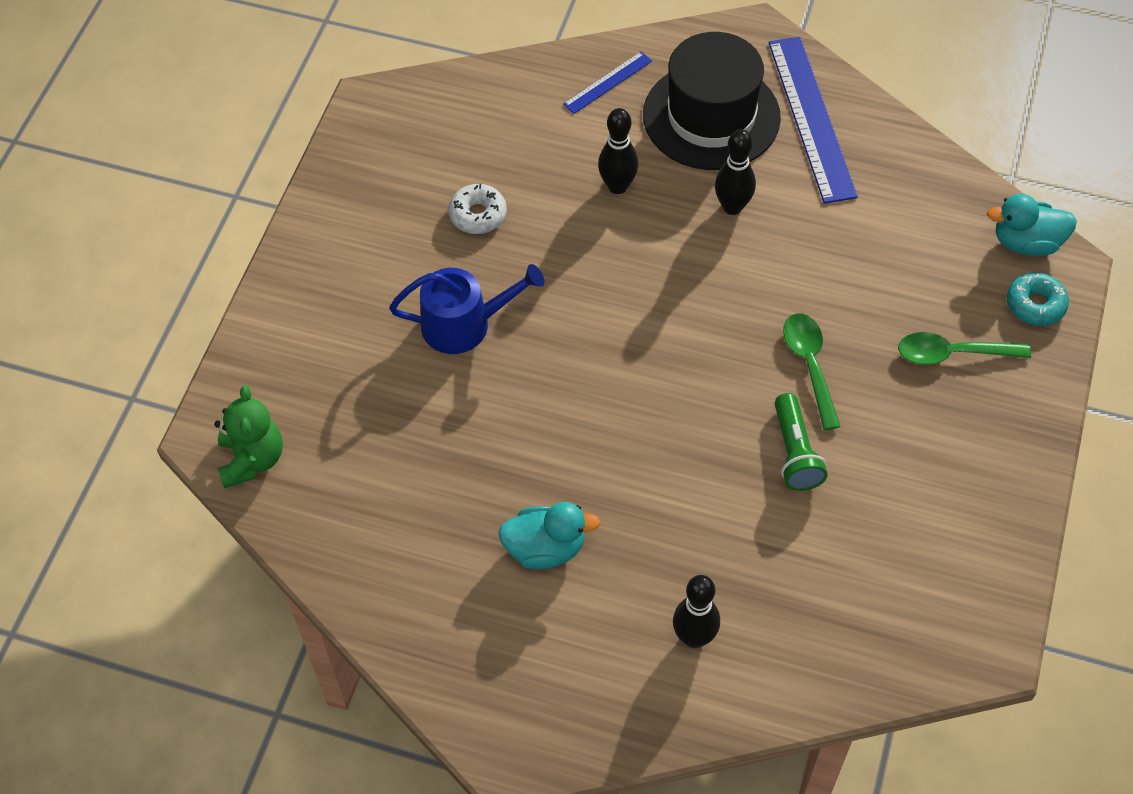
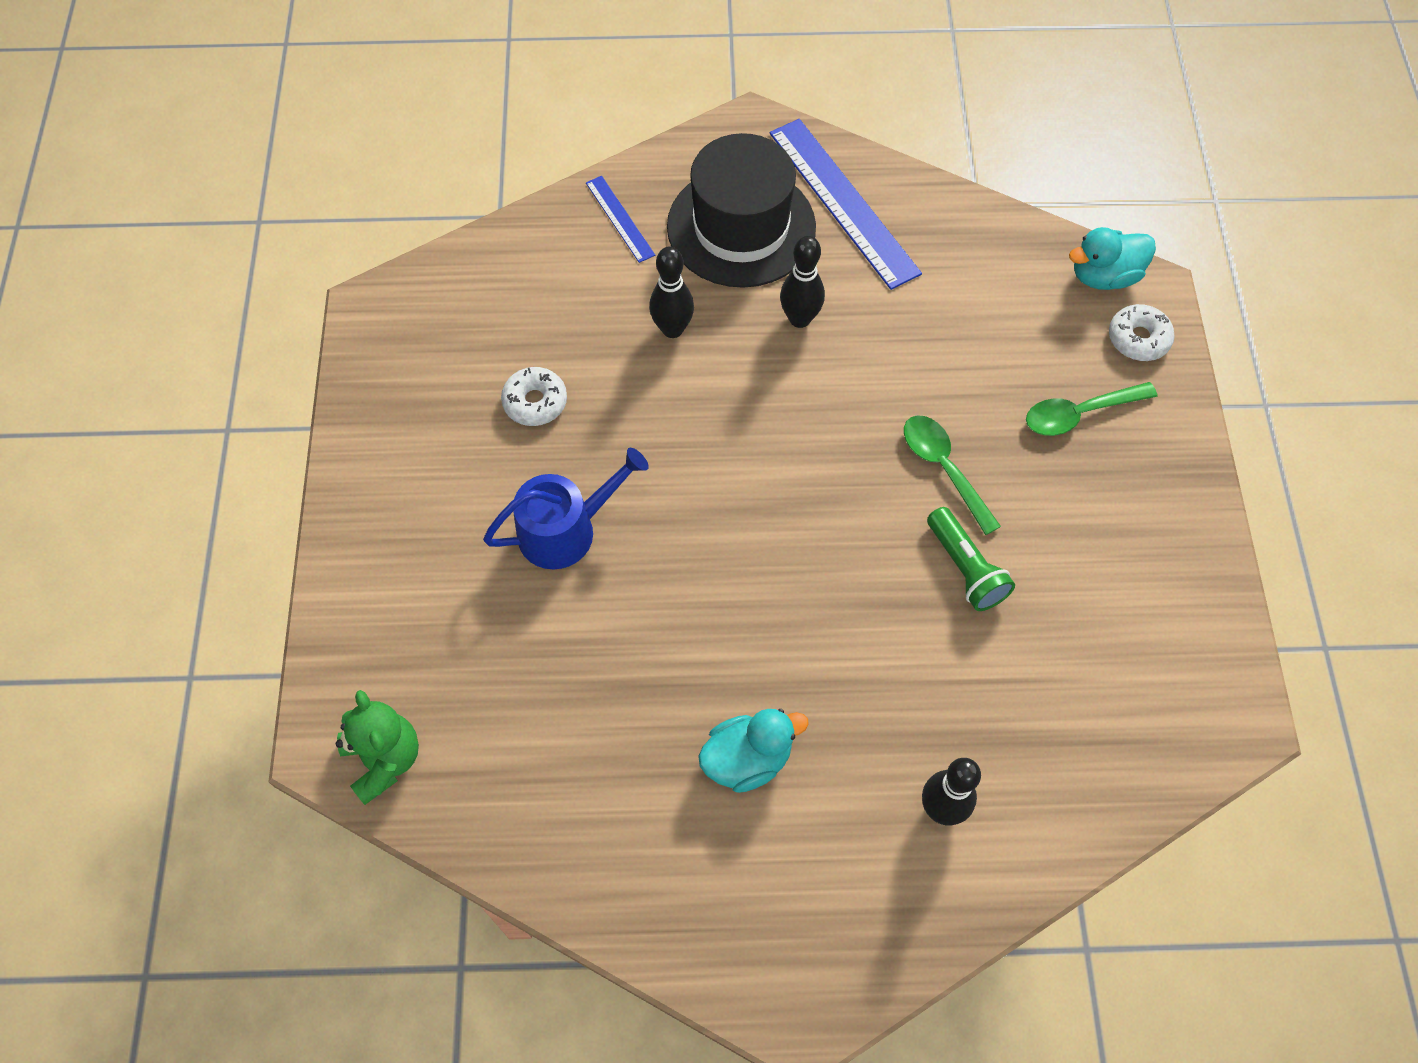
camera: 20 degrees left, 5 degrees up
blue ruler [563,51,652,114] -> blue ruler turned 60 degrees counterclockwise [586,176,655,263]
turquoise donut [1007,272,1069,326] -> white donut [1109,304,1174,361]

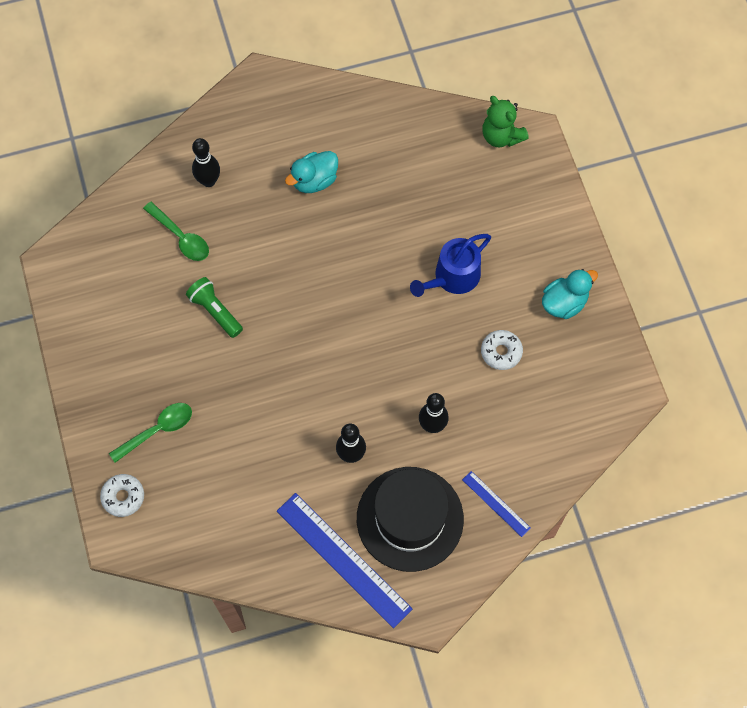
camera: 165 degrees right, 5 degrees up
green spoon [904,415,1001,535] -> green spoon moved to [143,201,209,261]
turquoise duck [1069,227,1156,290] -> turquoise duck moved to [542,269,598,319]

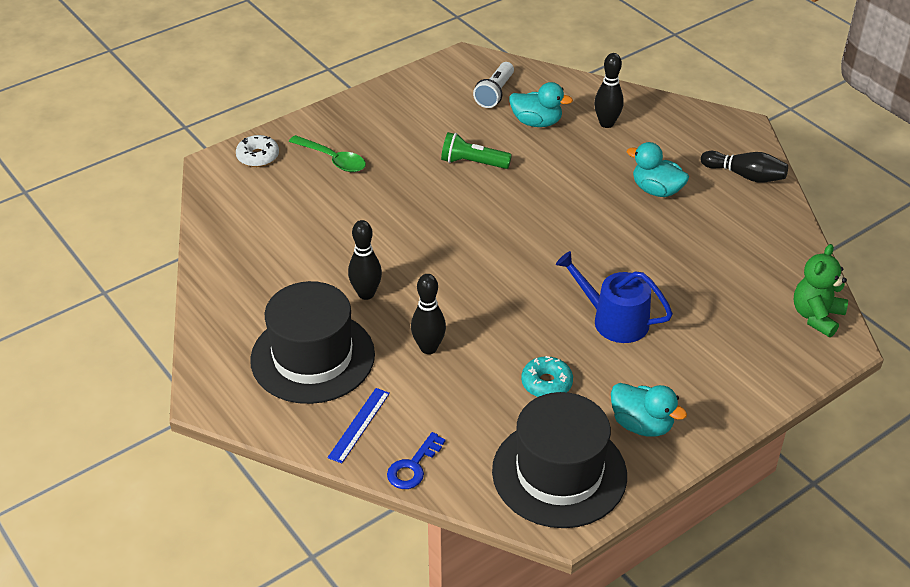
camera: 70 degrees right, 25 degrees down
green spoon [143,201,209,261] -> turquoise duck [510,82,573,127]
green flashlight [186,277,243,338] -> green flashlight turned 105 degrees counterclockwise [441,132,512,169]
blue ruler [277,493,412,628] -> none
white donut [481,330,523,370] -> turquoise donut [521,356,573,397]
none -> blue key [387,432,446,489]
none -> white flashlight [473,62,514,108]
none -> black hat [492,392,627,528]
none -> black bowling pin [701,151,788,183]

